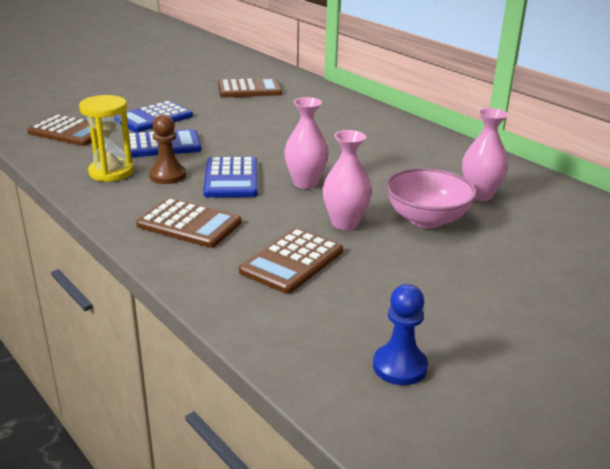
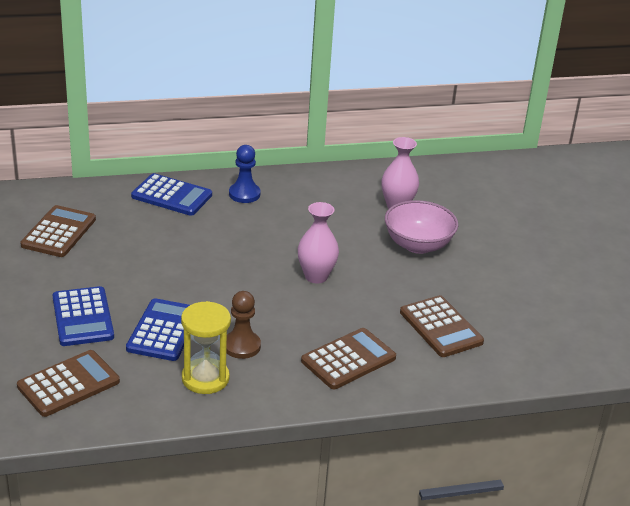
camera: 65 degrees left, 5 degrees up
blue calculator [203,157,258,197] -> blue calculator moved to [131,173,212,216]
pink vase [323,130,372,230] -> none
blue pawn [373,284,428,385] -> blue pawn moved to [229,145,261,203]

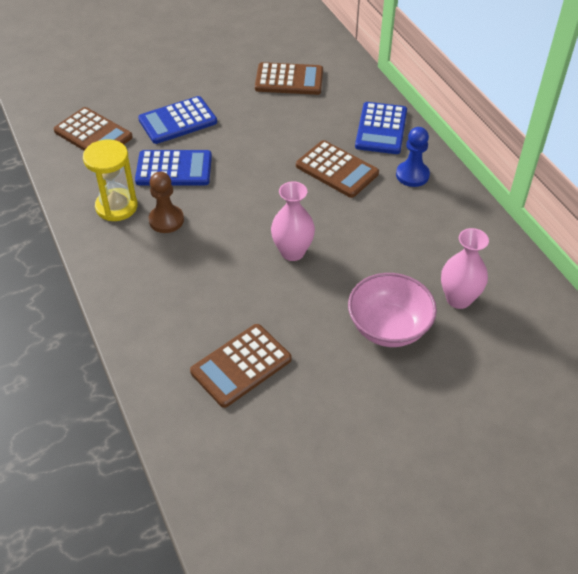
camera: 80 degrees right, 15 degrees up
brown calculator [301,328,396,389] -> brown calculator moved to [296,140,379,198]

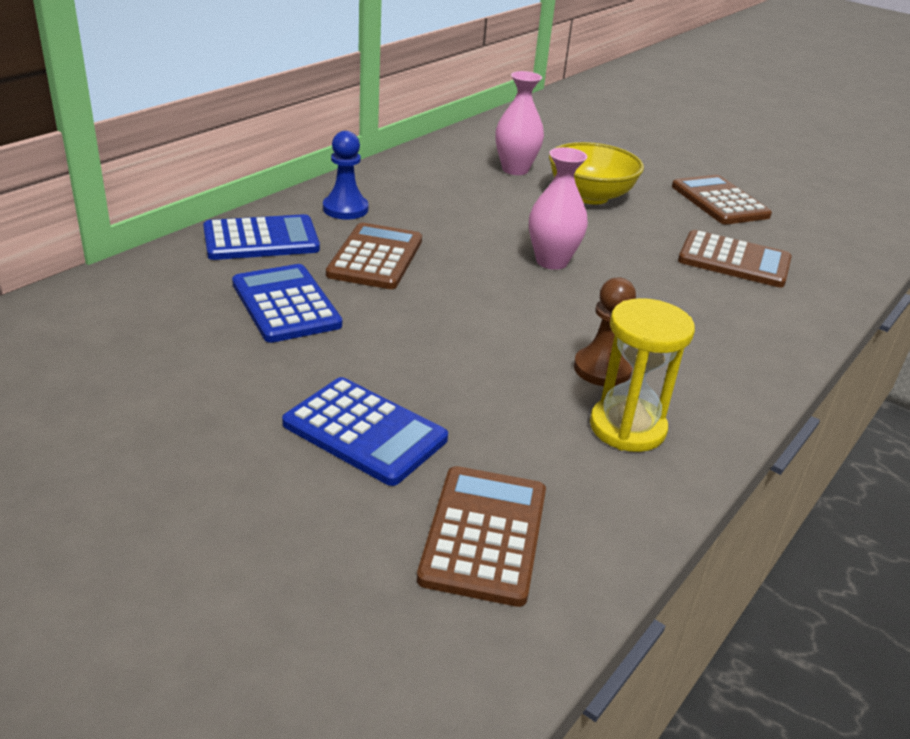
camera: 120 degrees left, 15 degrees down
blue calculator [135,150,212,185] -> blue calculator moved to [232,264,342,343]
brown calculator [255,62,323,95] -> brown calculator moved to [672,175,772,224]
pink bowl [348,273,437,347] -> yellow bowl [549,142,644,205]

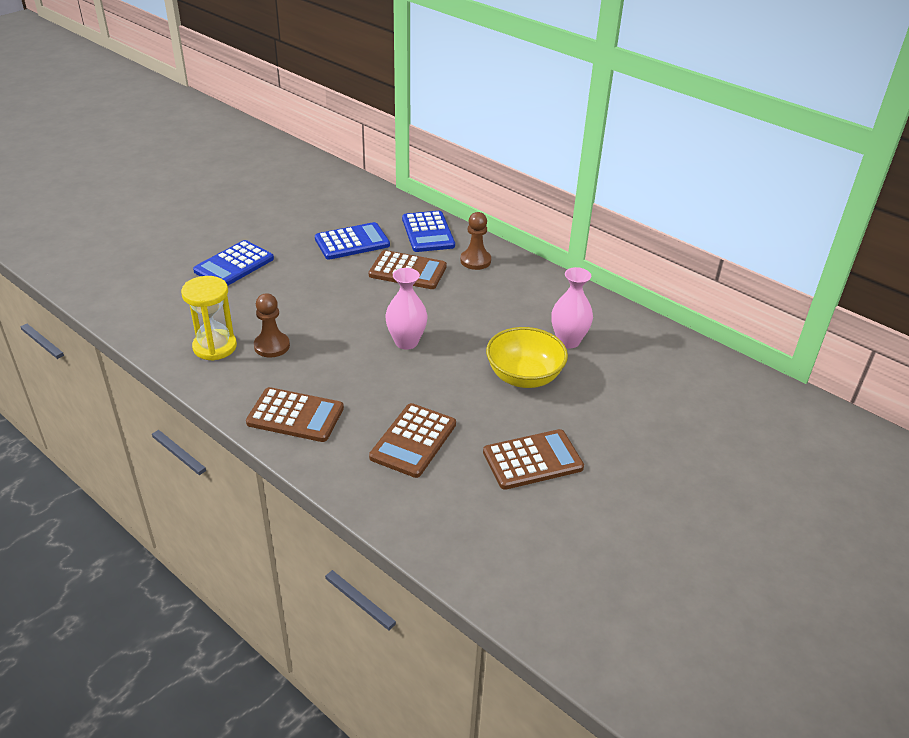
camera: 95 degrees right, 5 degrees up
blue pawn [323,131,369,219] -> brown pawn [460,212,491,270]
brown calculator [417,466,546,607] -> brown calculator moved to [246,387,344,442]

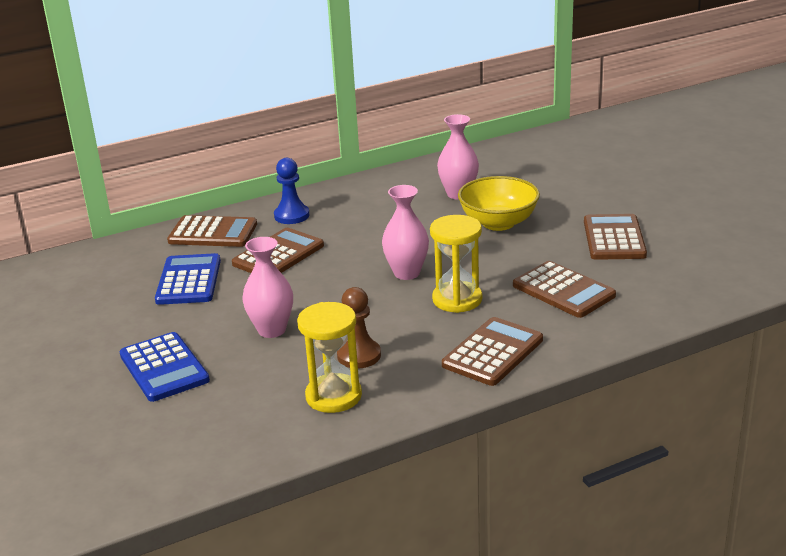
camera: 65 degrees left, 10 degrees down
blue calculator [402,211,455,252] -> brown calculator [167,215,257,247]
brown pawn [460,212,491,270] -> blue pawn [274,158,310,224]
none -> pink vase [242,237,293,338]
none -> yellow hourglass [430,215,482,313]

